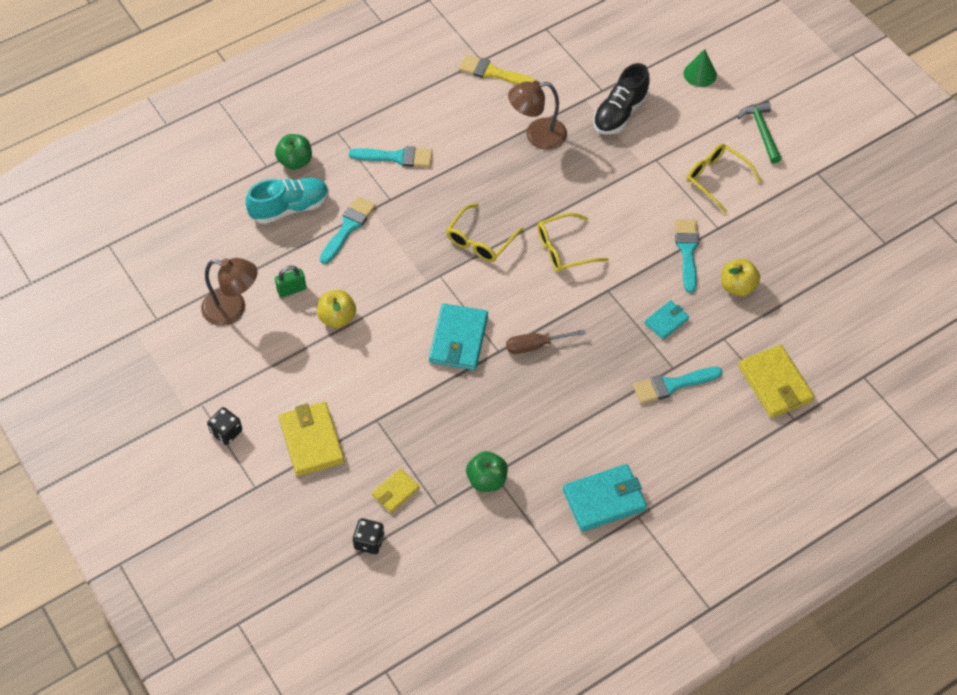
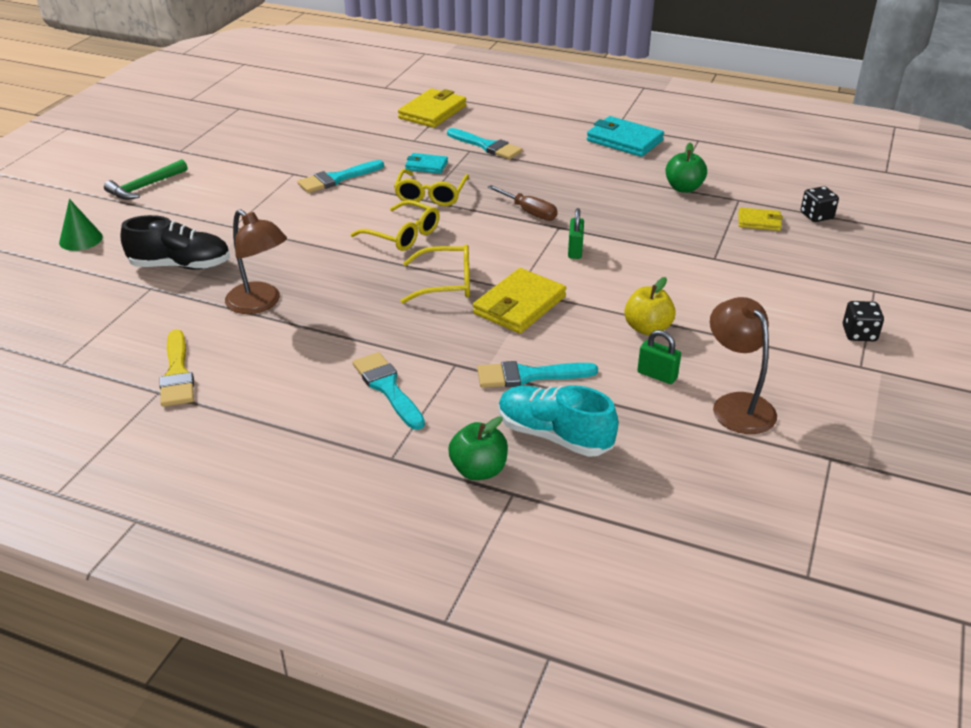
camera: 125 degrees left, 20 degrees down
yellow wallet [279,402,345,476] -> yellow wallet moved to [473,268,566,333]
turquoise wallet [429,304,488,370] -> green padlock [568,208,584,259]
yellow glasses [687,144,761,213] -> yellow glasses moved to [394,169,469,206]
yellow apple [721,259,760,296] -> none

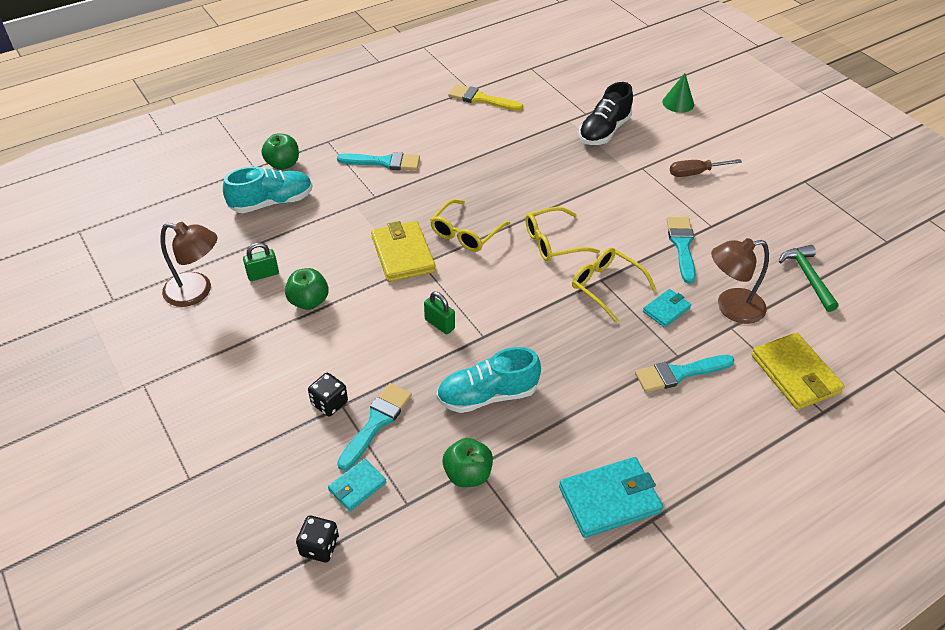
camera: 125 degrees right, 10 degrees up
green hammer [104,159,187,200] -> green hammer moved to [779,245,839,312]
brown lamp [225,209,287,314] -> brown lamp moved to [711,238,769,324]
turquoise brush [477,361,598,388] -> turquoise brush moved to [337,383,412,471]
brown screwdriver [487,185,558,221] -> brown screwdriver moved to [670,159,742,177]
yellow apple [624,277,676,335] -> green apple [285,268,329,310]
yellow wallet [738,208,783,231] -> turquoise wallet [328,459,387,511]
black dice [843,301,884,341] -> black dice moved to [308,373,348,417]
none -> turquoise shoe [437,347,541,413]

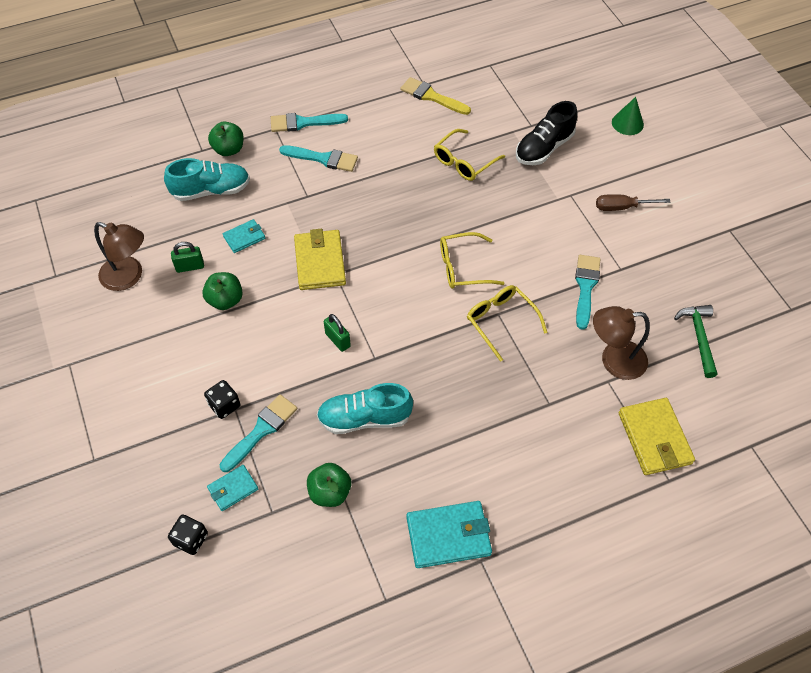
camera: 10 degrees right, 10 degrees up
yellow glasses [430,199,510,252] -> yellow glasses moved to [434,129,505,181]
turquoise brush [635,355,734,392] -> turquoise brush moved to [270,113,348,132]
turquoise wallet [643,289,691,328] -> turquoise wallet moved to [223,219,265,253]

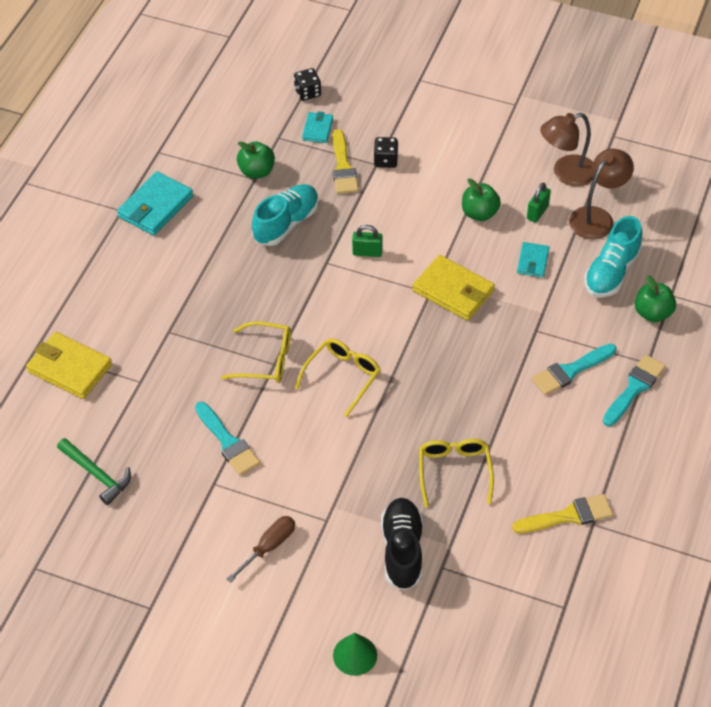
camera: 135 degrees right, 5 degrees down
turquoise brush [220,395,297,472] -> yellow brush [332,129,359,194]
brown lamp [593,306,650,380] -> brown lamp moved to [569,149,634,239]

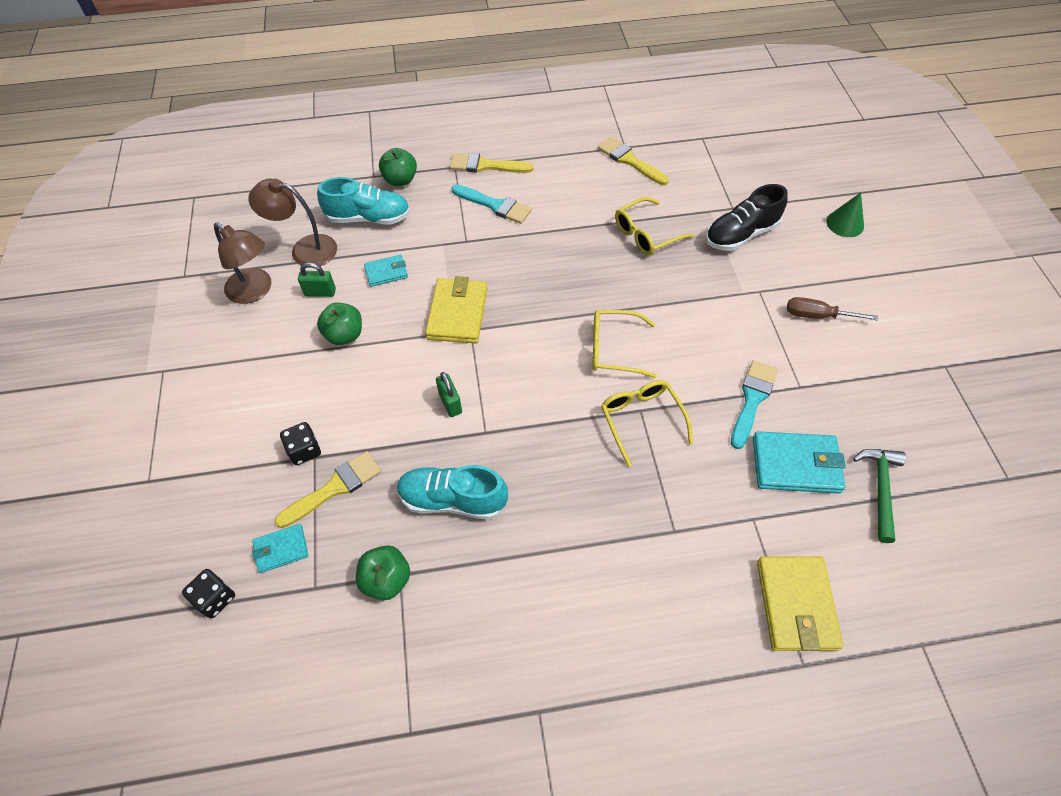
camera: 120 degrees left, 5 degrees up
turquoise wallet [117,171,193,236] -> turquoise wallet moved to [753,431,846,493]
turquoise brush [603,354,666,426] -> yellow brush [450,153,534,173]

